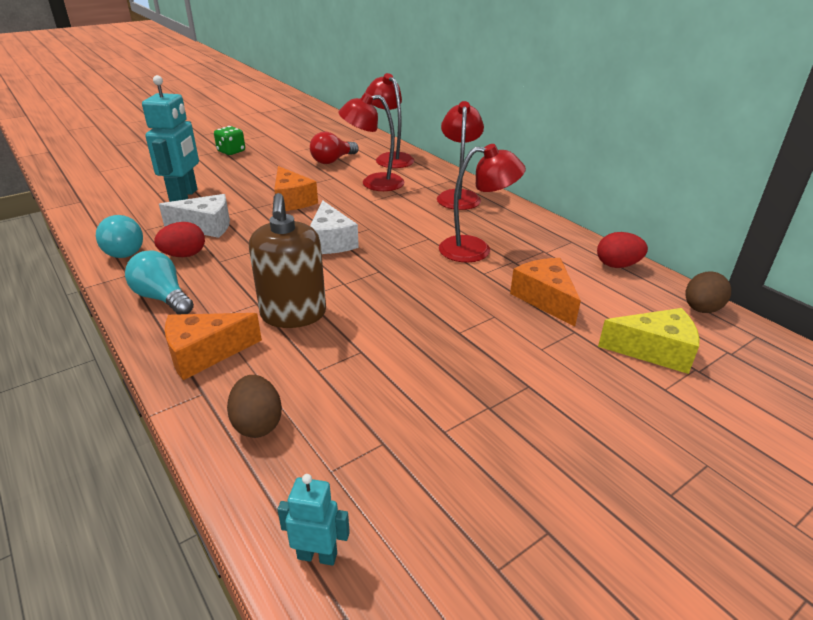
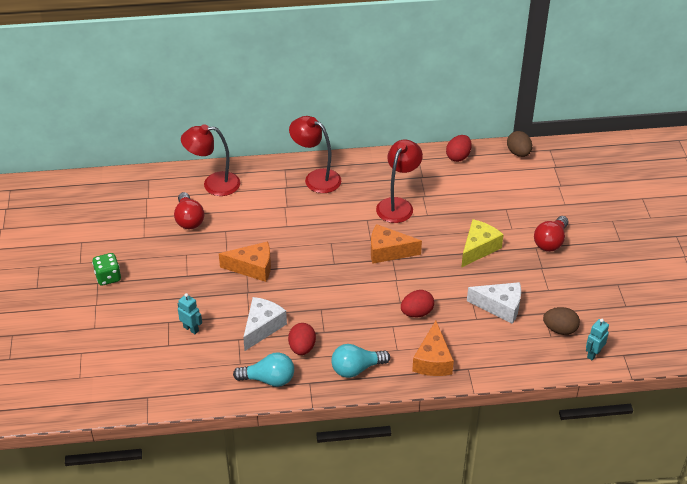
camera: 60 degrees left, 10 degrees up
turquoise robot [142,75,199,202] -> turquoise robot [178,293,202,334], size x0.49
brown egg [227,375,282,438] -> brown egg moved to [543,307,580,335]
brown soap dispenser [249,193,326,328] -> red egg [401,290,434,317]
white cheese [310,201,359,254] -> white cheese moved to [467,282,521,324]
red lamp [338,93,404,191] -> none
orange cheese [510,258,581,327] -> orange cheese moved to [371,224,422,264]
yellow cheese [598,308,700,374] -> yellow cheese moved to [461,219,504,268]
none -> red light bulb [534,216,568,252]

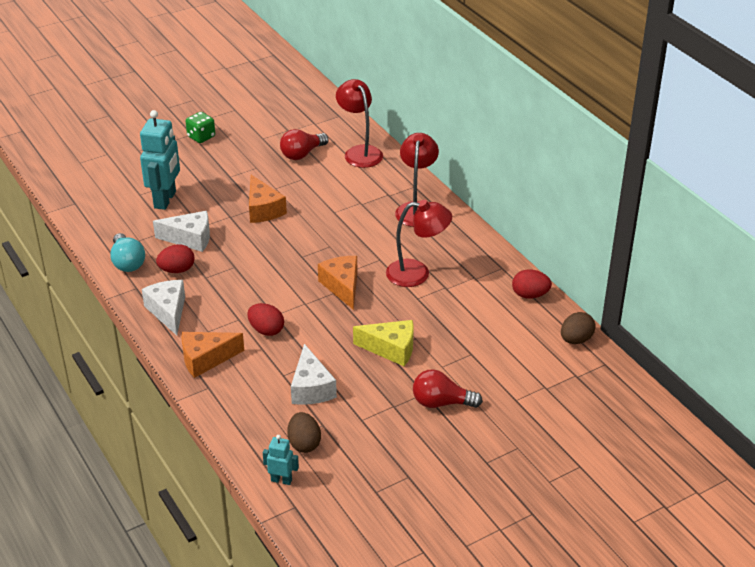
camera: 65 degrees right, 5 degrees down
turquoise robot [178,293,202,334] -> turquoise robot [140,110,180,210], size x2.04
turquoise light bulb [331,344,390,378] -> white cheese [142,280,185,336]

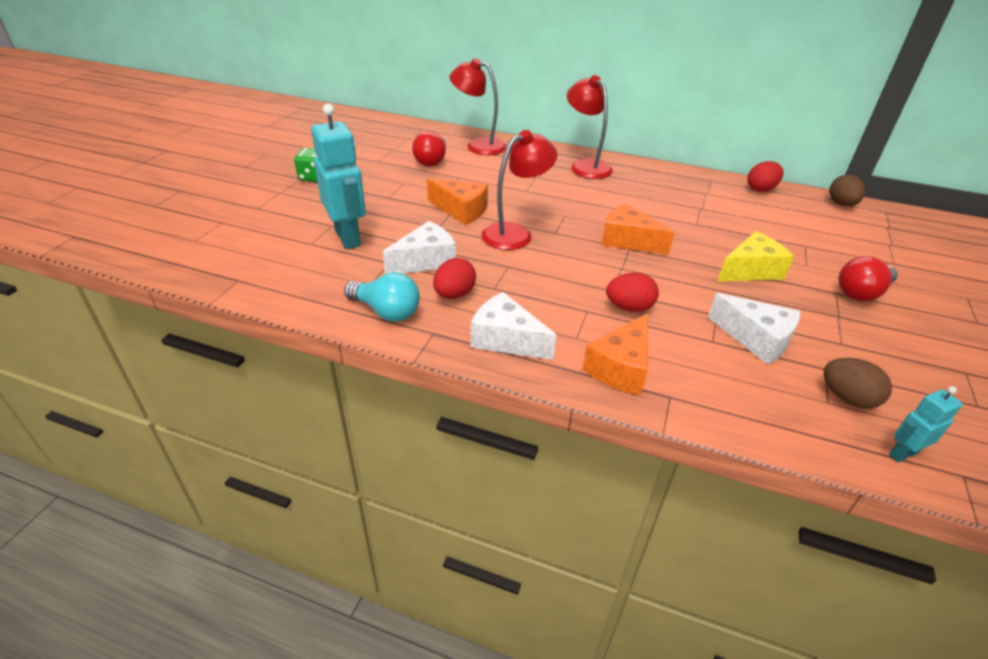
camera: 40 degrees left, 0 degrees up
red lamp [386,200,452,287] -> red lamp moved to [482,130,557,250]

